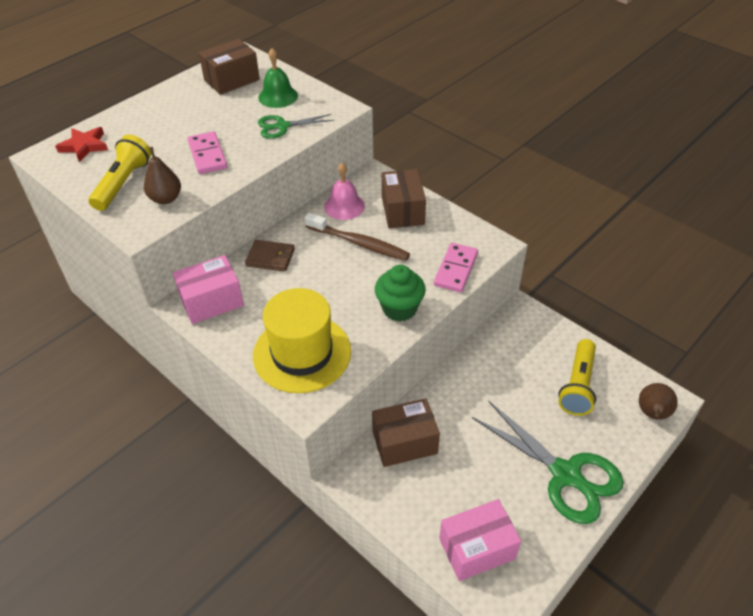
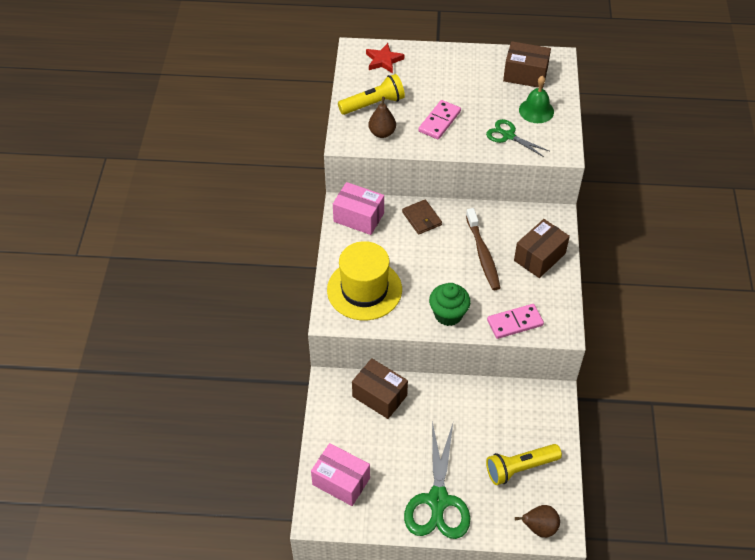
camera: 50 degrees right, 5 degrees up
pink bell [324,163,365,220] -> none

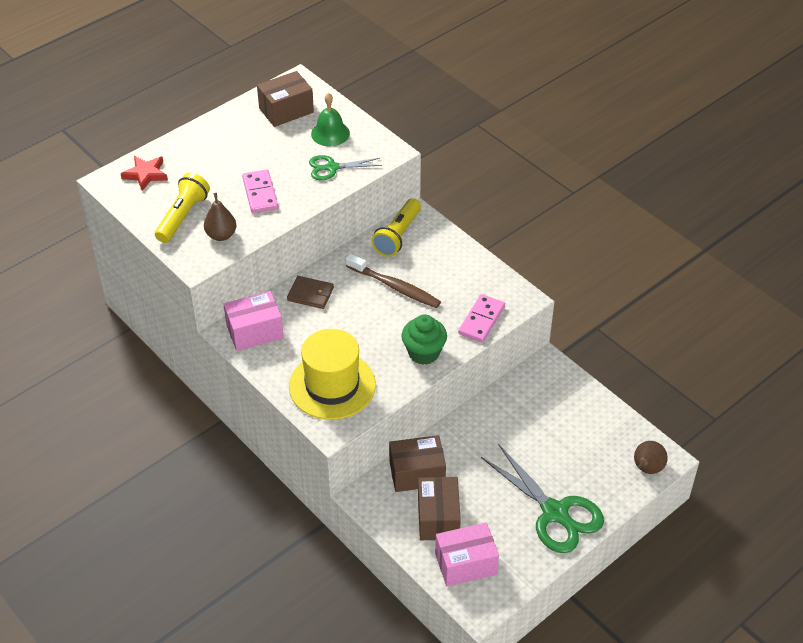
camera: 45 degrees left, 5 degrees down
yellow flashlight [486,444,562,485] -> yellow flashlight moved to [371,198,421,257]
brown box [514,219,570,278] -> brown box moved to [418,477,461,540]

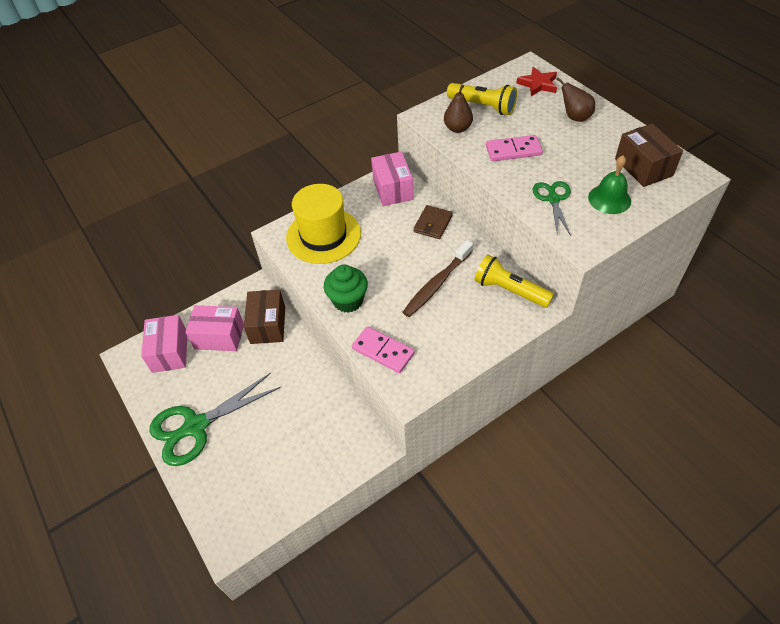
camera: 100 degrees right, 5 degrees up
brown box [418,477,461,540] -> pink box [186,305,244,351]
brown pear [634,441,668,474] -> brown pear moved to [556,77,595,122]

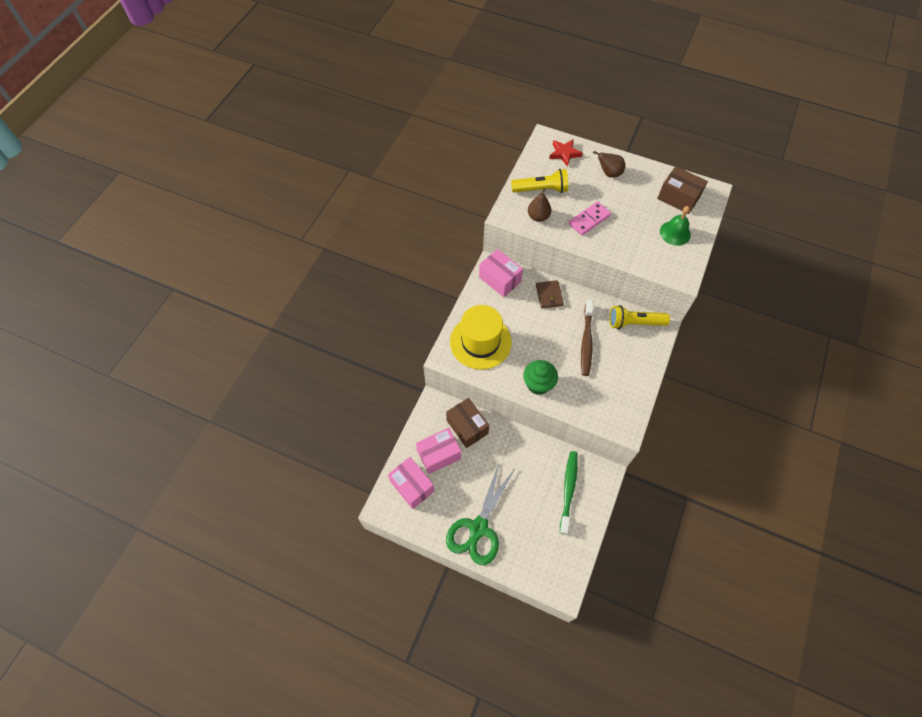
camera: 35 degrees left, 10 degrees up
pink domino [352,326,415,373] -> none
green scissors [533,181,571,236] -> none
none -> green toothbrush [560,451,578,535]

